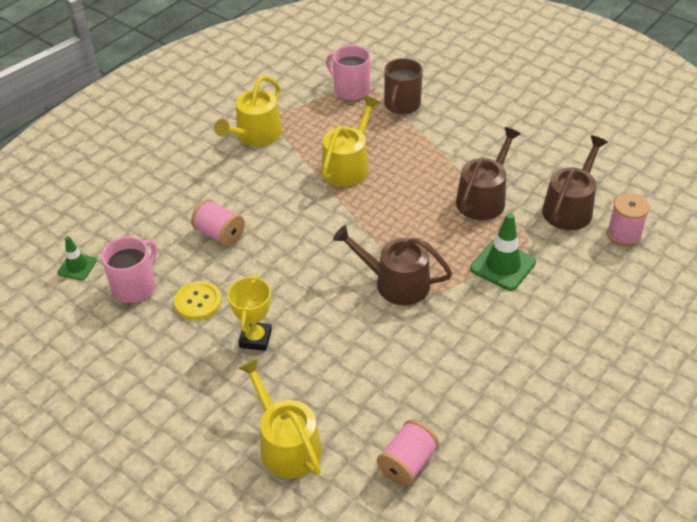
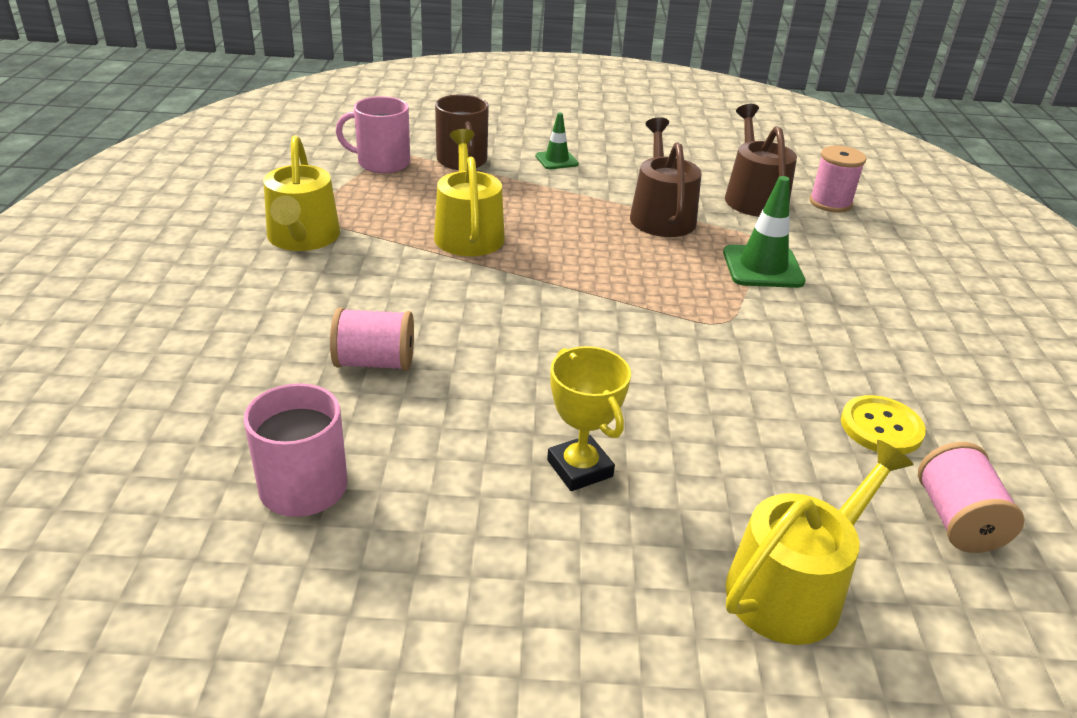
camera: 40 degrees left, 10 degrees down
green traffic cone [57,236,97,280] -> green traffic cone moved to [535,113,579,169]
yellow button [174,281,222,320] -> yellow button moved to [841,395,926,454]
yellow watering can [238,358,322,478] -> yellow watering can turned 120 degrees clockwise [725,440,913,645]
brown watering can [333,225,452,305] -> none

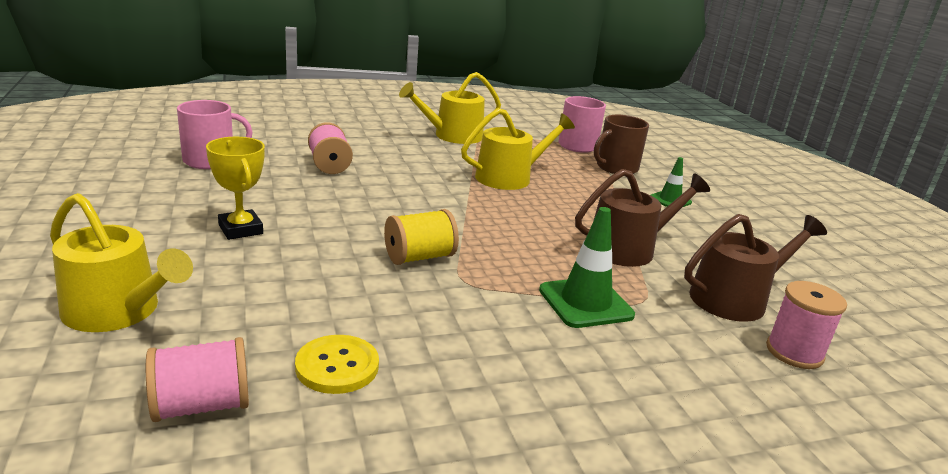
camera: 70 degrees right, 10 degrees down
yellow trophy [547,346,631,491] -> yellow trophy turned 75 degrees counterclockwise [206,137,265,240]
none -> yellow spool [384,209,459,265]

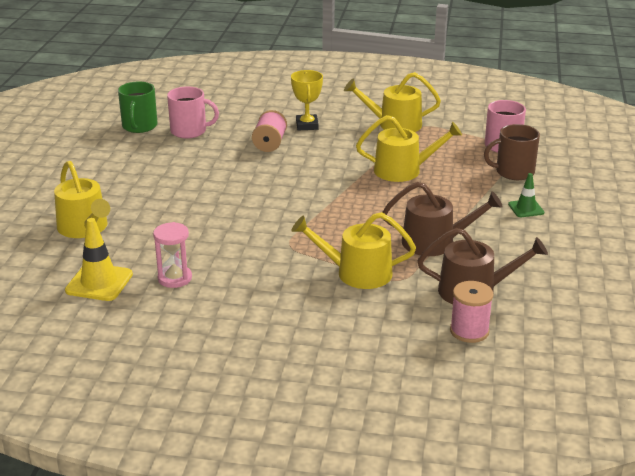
camera: 30 degrees right, 5 degrees up
pink spool [146,337,249,422] -> yellow traffic cone [65,218,133,301]
yellow trophy [206,137,265,240] -> yellow trophy moved to [291,70,323,130]
yellow button [295,335,379,394] -> pink hourglass [153,222,192,288]
yellow spool [384,209,459,265] -> none
green traffic cone [539,207,635,328] -> yellow watering can [292,212,416,289]
none -> green mug [118,81,158,133]

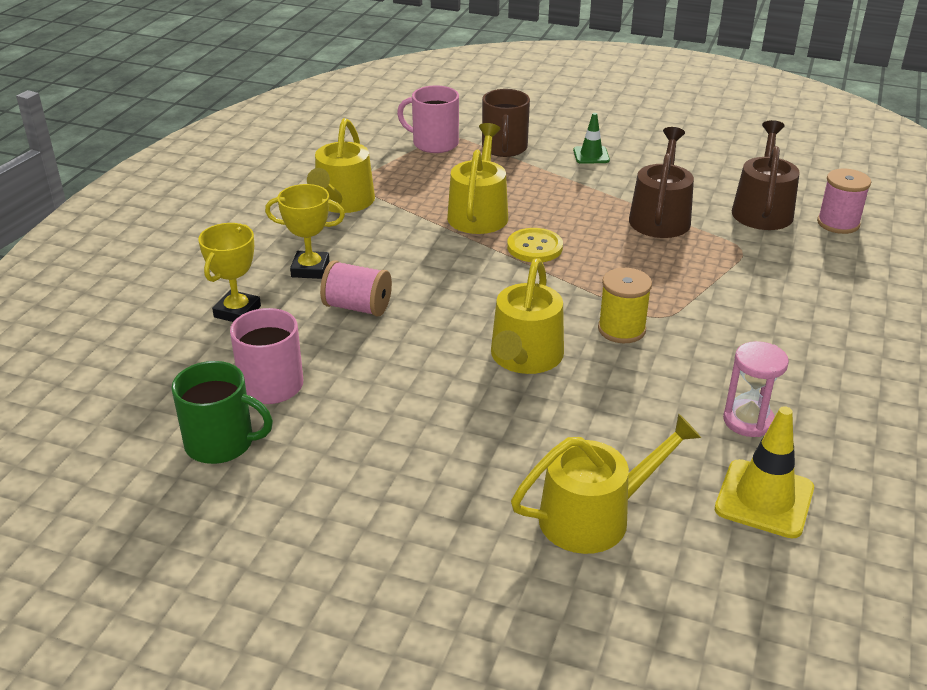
camera: 80 degrees left, 5 degrees up
yellow watering can [292,212,416,289] -> yellow watering can moved to [491,258,564,374]
none -> yellow trophy [198,223,261,322]
none -> yellow button [507,228,563,262]
none -> yellow spool [598,268,652,343]

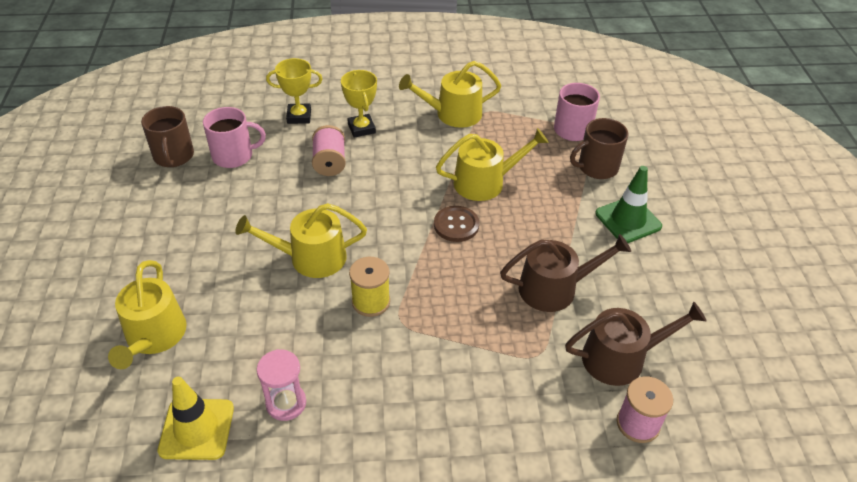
camera: 65 degrees right, 10 degrees up
green mug [171,361,273,464] -> brown mug [141,106,194,167]
yellow button [507,228,563,262] -> brown button [434,206,479,242]
yellow watering can [511,414,701,554] -> yellow watering can turned 45 degrees clockwise [108,260,187,369]
green traffic cone [573,113,610,164] -> green traffic cone [595,166,662,243], size x1.66

